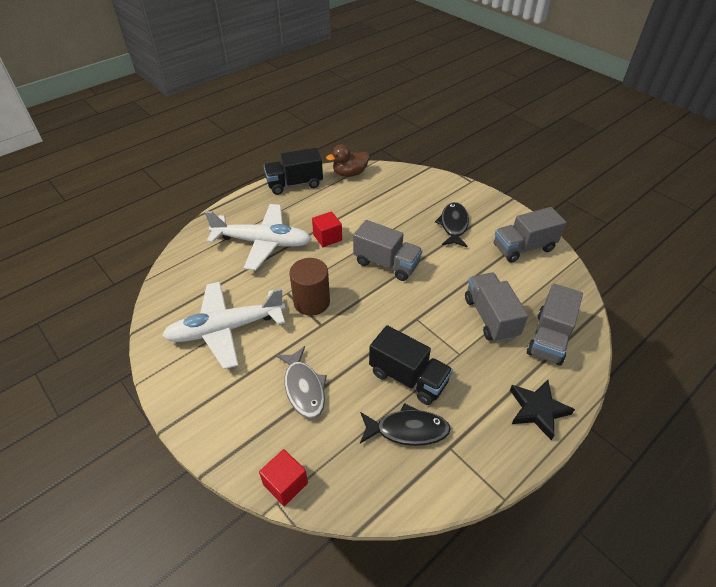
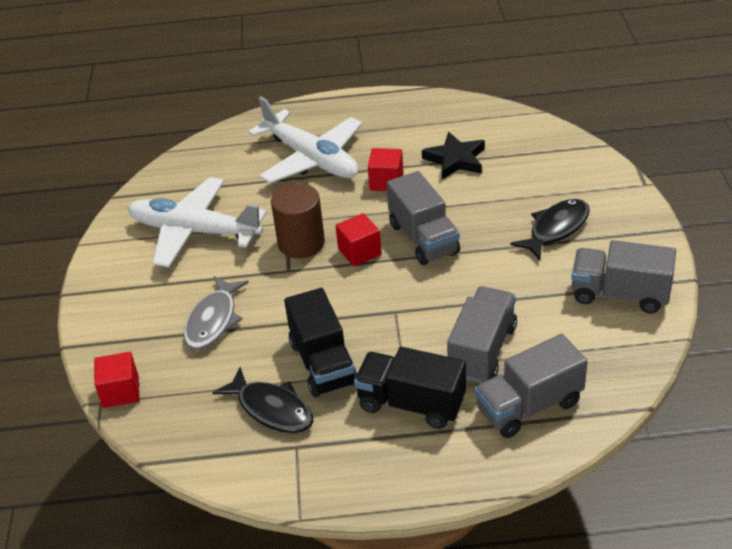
camera: 40 degrees right, 5 degrees down
black truck [264,148,323,195] -> black truck moved to [354,347,466,429]
brown duck [326,145,369,177] -> none
black star [510,380,575,440] -> black star moved to [422,132,485,179]
none -> red cube [336,213,382,266]

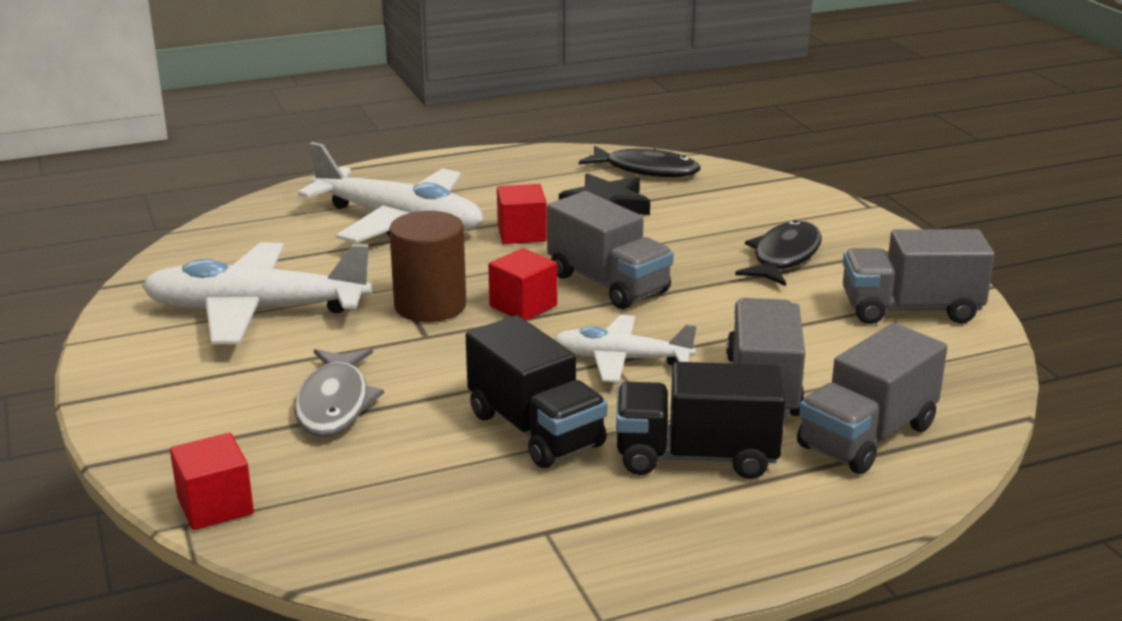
camera: 20 degrees left, 15 degrees down
black fish [212,367,313,433] -> black fish moved to [579,145,700,177]
none -> white plane [554,315,697,383]

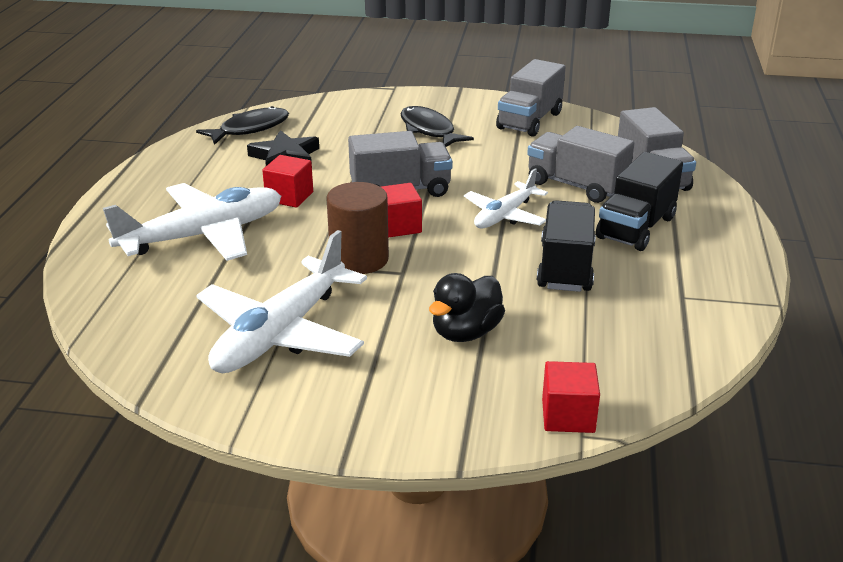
camera: 60 degrees left, 5 degrees up
grey fish [294,348,384,437] -> black duck [429,273,505,342]
black truck [466,315,607,468] -> black truck turned 75 degrees counterclockwise [537,200,596,292]

